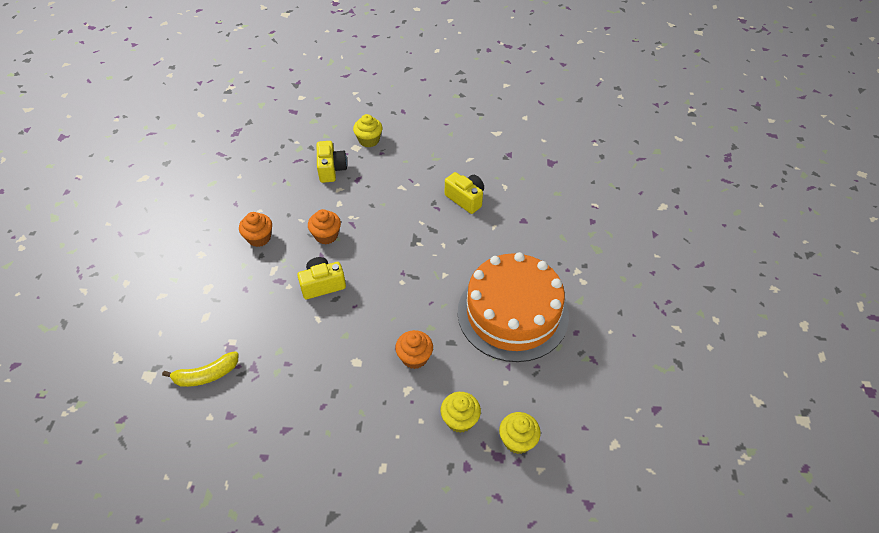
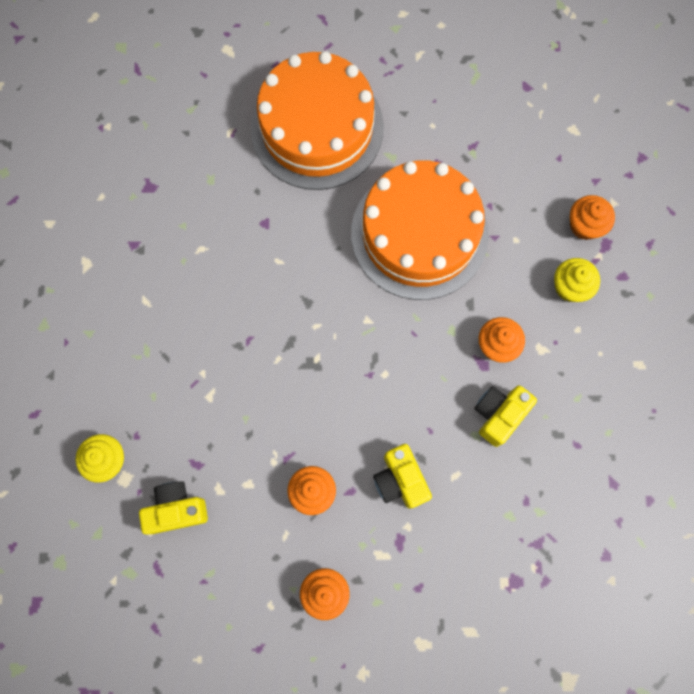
camera: 95 degrees left, 25 degrees up
yellow banana [162,351,239,387] -> none
yellow camera [445,172,484,214] -> yellow camera moved to [474,385,537,447]
yellow cupcake [499,412,541,454] -> orange cupcake [570,195,615,240]
none -> orange cake [250,51,384,190]

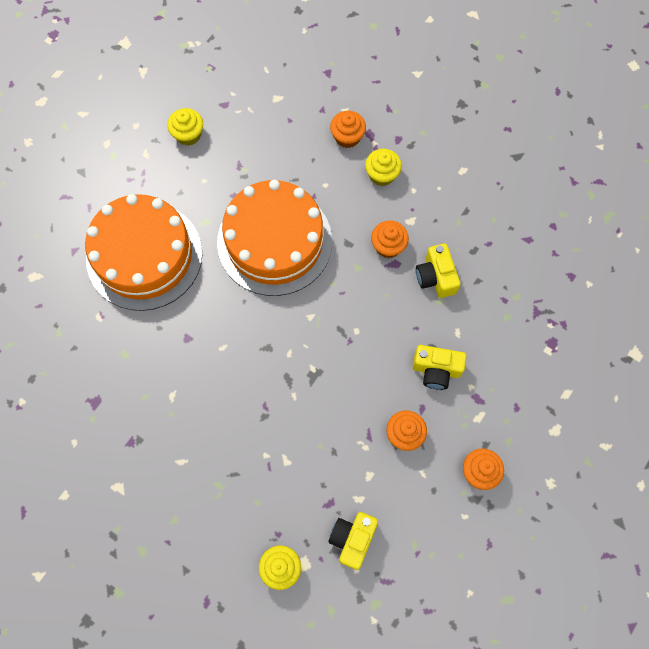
camera: 55 degrees left, 5 degrees down
none -> yellow cupcake [168,108,203,145]

